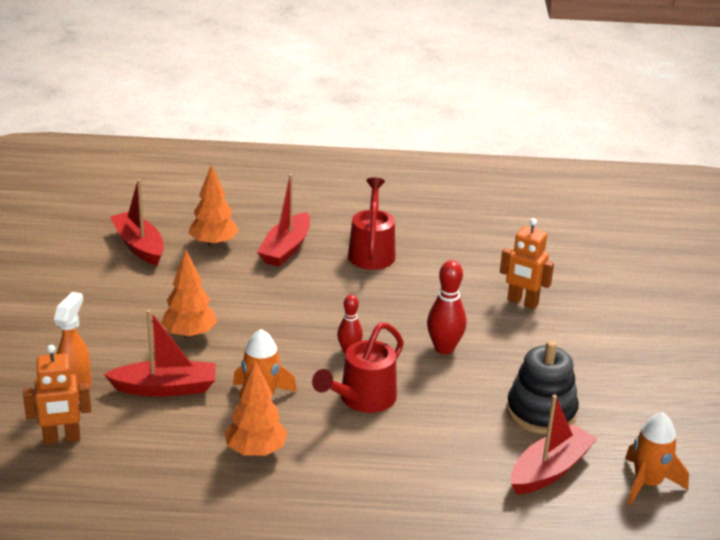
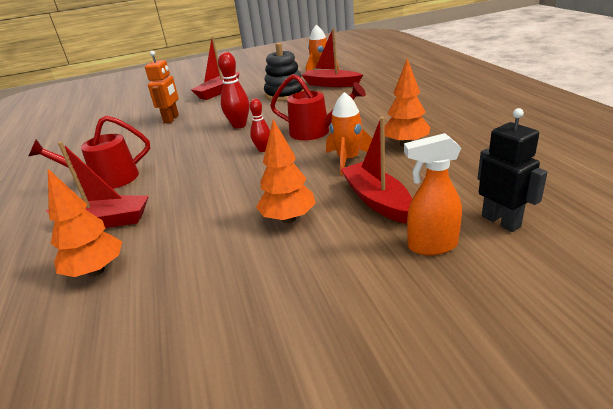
camera: 105 degrees left, 0 degrees up
orange robot [23,345,91,444] -> black robot [478,108,548,232]
red boat [110,179,164,266] -> red boat moved to [191,37,240,100]

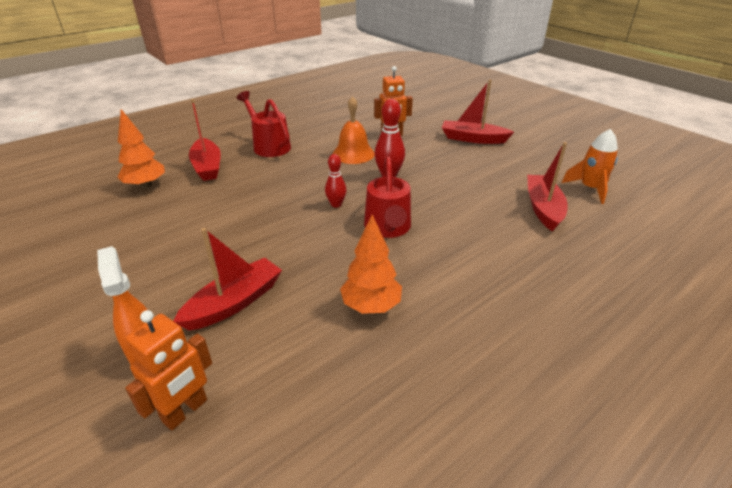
camera: 65 degrees right, 5 degrees up
orange tree [256,119,316,223] -> none
black stacking toy [264,43,304,101] -> none
orange rocket [326,92,372,175] -> none
black robot [478,108,548,232] -> orange robot [125,310,212,430]
none -> orange bell [333,96,375,164]

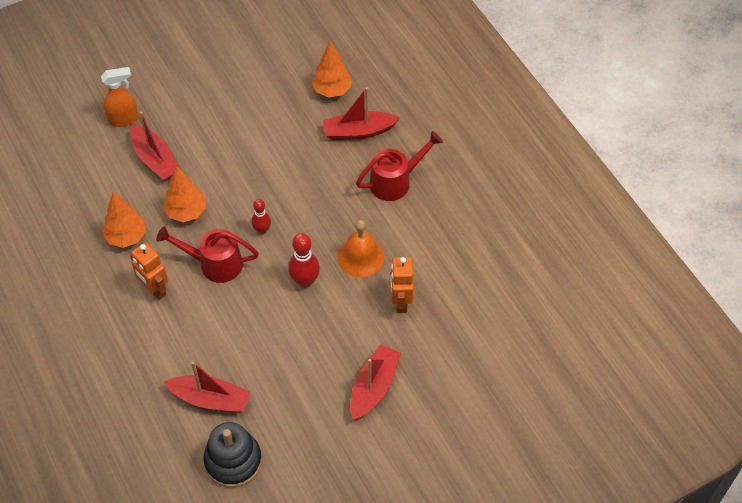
camera: 100 degrees right, 20 degrees up
orange robot [125,310,212,430] -> orange robot moved to [130,242,168,300]
orange rocket [561,129,618,204] -> black stacking toy [204,422,262,488]
none -> orange tree [163,166,206,222]

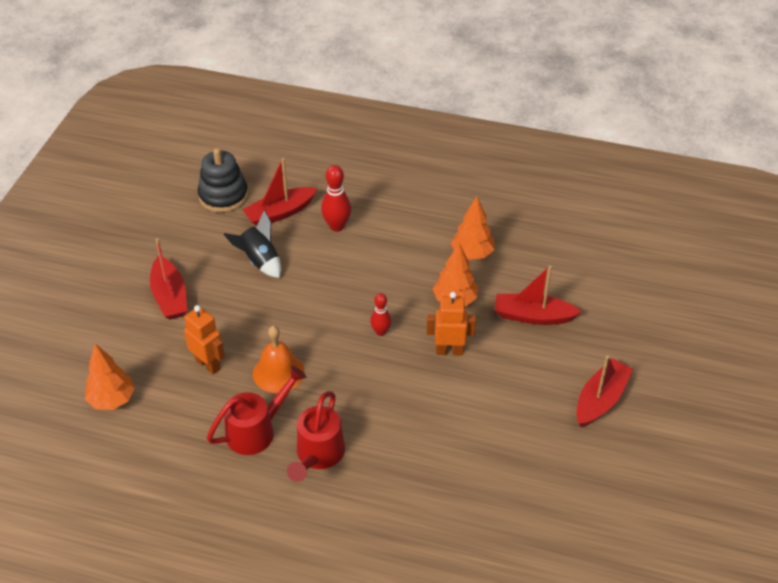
camera: 135 degrees right, 10 degrees down
orange spray bottle [101,67,139,127] -> none
orange robot [130,242,168,300] -> orange robot moved to [427,292,476,355]
red watering can [156,226,259,283] -> red watering can moved to [207,366,306,455]
red bowling pin [288,233,320,288] -> red bowling pin moved to [321,165,351,232]
orange tree [311,41,351,97] -> orange tree moved to [85,344,135,410]
red boat [323,87,400,140] -> red boat moved to [576,355,633,427]
none -> black rocket [223,210,281,278]

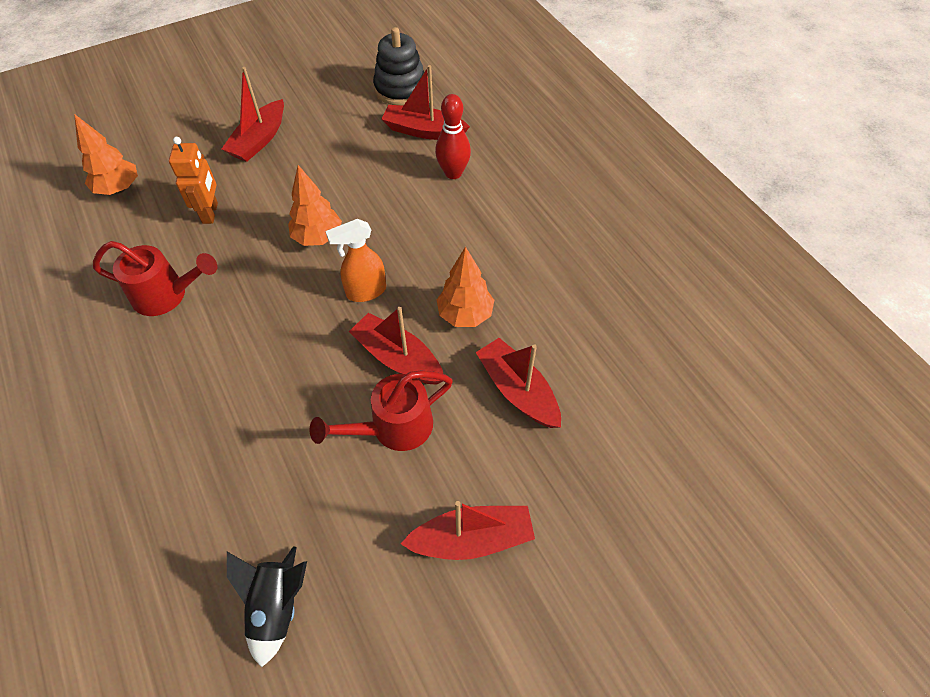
camera: 45 degrees right, 10 degrees up
black rocket [223,210,281,278] -> black rocket moved to [227,547,307,667]
orange bell [253,326,304,393] -> none
red watering can [287,391,345,482] -> red watering can moved to [310,371,453,451]
red bowling pin [370,293,392,336] -> orange spray bottle [326,219,386,302]
orange robot [427,292,476,355] -> red boat [349,307,443,385]
orange tree [451,196,494,260] -> orange tree moved to [288,165,342,246]

